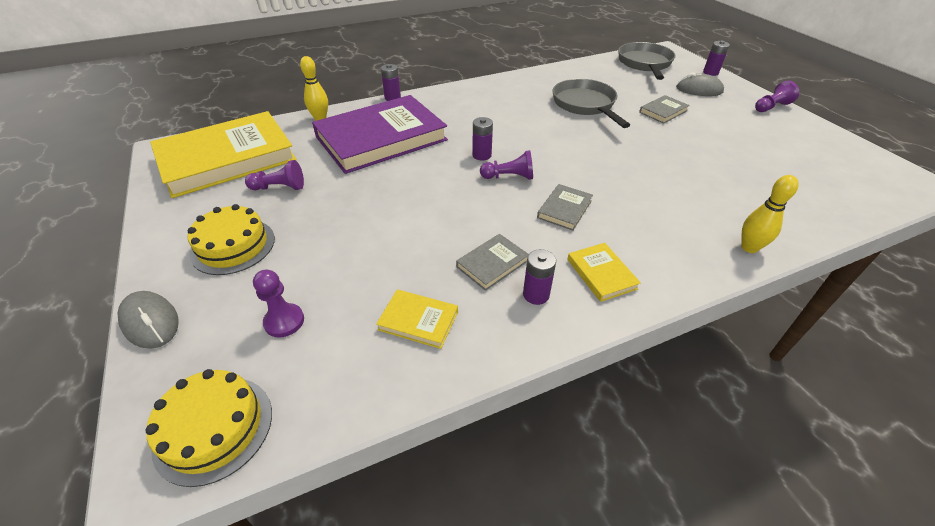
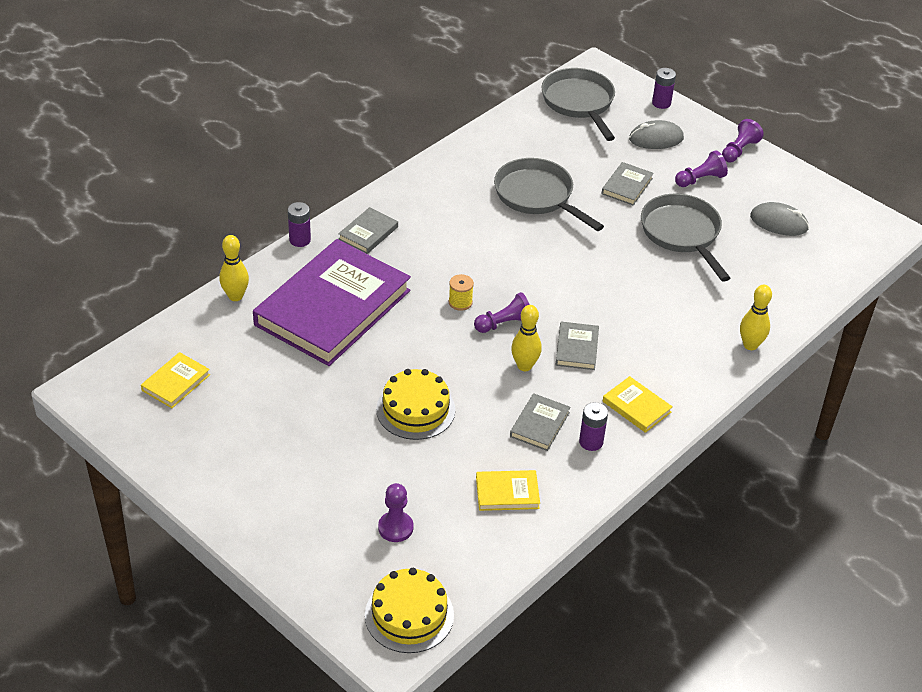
camera: 25 degrees left, 0 degrees up
grey mouse [117,291,179,349] -> grey mouse moved to [750,202,809,236]
yellow book [150,111,297,198] -> yellow book [141,352,210,408], size x0.40
yellow cake [187,204,275,275] -> yellow cake moved to [376,369,455,440]
purple pawn [245,160,304,190] -> purple pawn moved to [675,150,728,187]
purple battery [472,117,493,161] -> yellow spool [449,274,474,311]
none -> grey book [338,207,398,254]
none -> yellow bowling pin [511,305,542,371]
none -> grey pan [641,194,730,282]

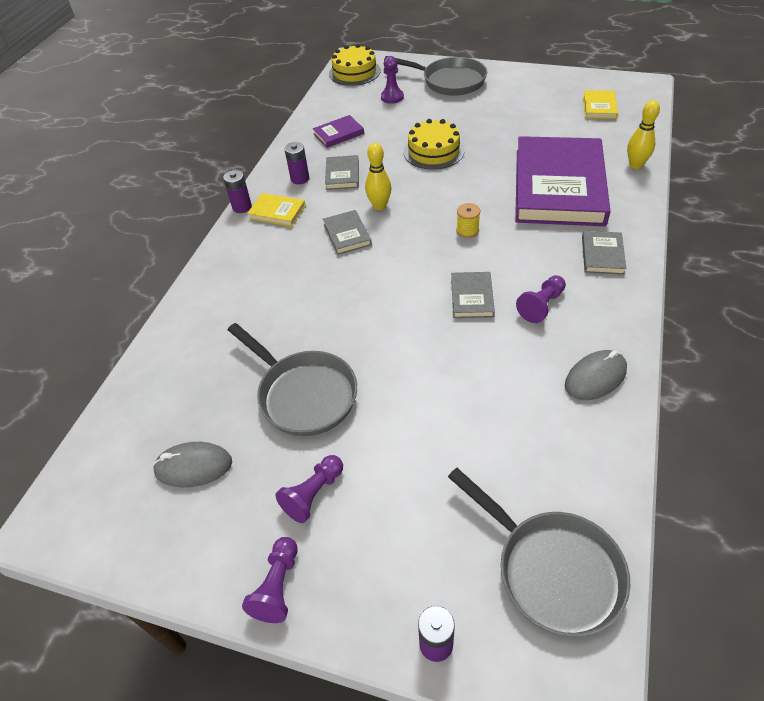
camera: 160 degrees right, 5 degrees up
purple battery [288,202,311,247] -> purple battery moved to [223,170,252,213]
purple pawn [474,292,530,333] -> purple pawn moved to [516,275,566,323]
yellow book [476,470,540,511] -> purple book [313,115,364,148]
grey pan [494,158,604,231] -> grey pan moved to [384,56,487,96]
grey book [602,162,654,205] -> grey book moved to [451,272,495,318]
grey mouse [629,120,684,149] -> grey mouse moved to [565,350,627,400]
yellow bowling pin [740,285,772,350] -> none

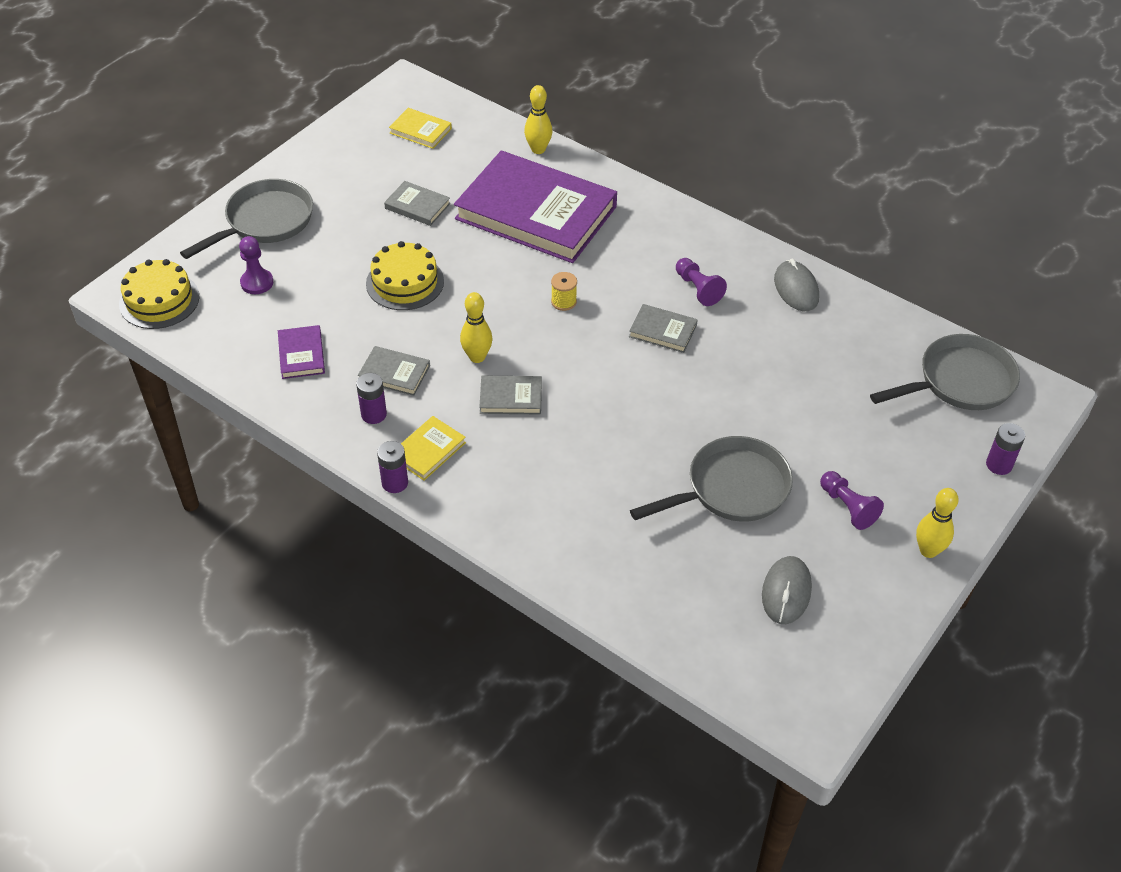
camera: 75 degrees left, 0 degrees up
purple pawn [242,537,298,623] -> yellow bowling pin [916,488,959,558]
grey book [582,231,627,275] -> grey book moved to [384,181,451,226]

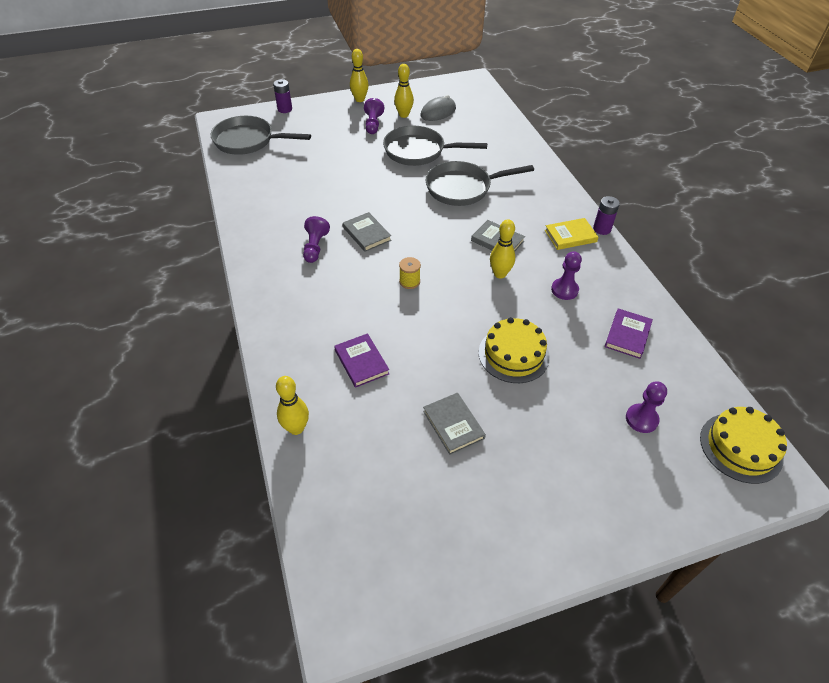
camera: 145 degrees left, 0 degrees up
grey pan [180,179,313,259] -> grey pan moved to [426,161,534,206]
purple battery [356,373,387,424] -> none
grey book [358,346,430,396] -> purple pawn [551,251,582,300]
yellow book [389,108,452,149] -> none
purple book [454,150,617,263] -> purple book [334,333,389,388], size x0.40
grey mouse [774,259,819,311] -> none
none -> yellow bowling pin [394,64,414,118]

